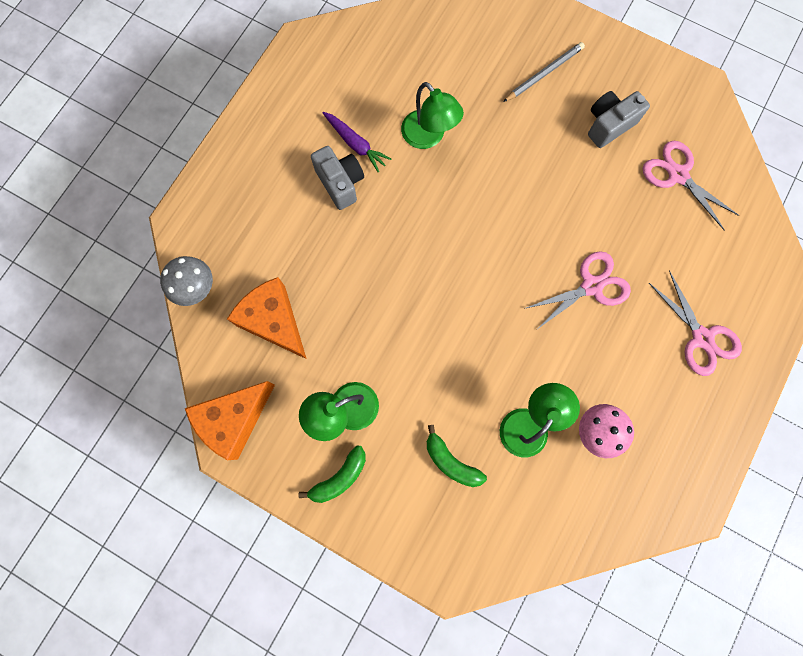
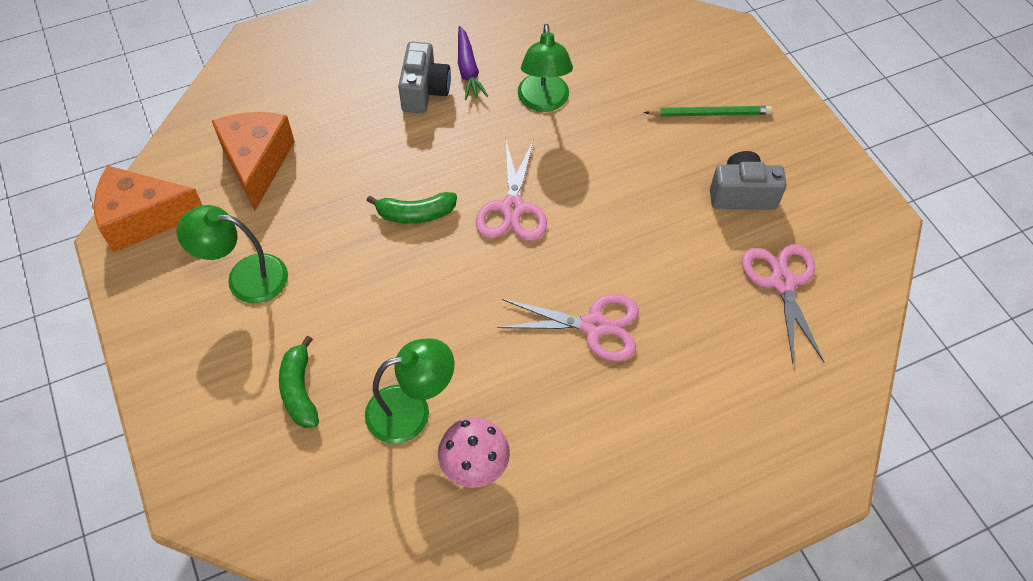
camera: 35 degrees right, 20 degrees down
grey mushroom [160,256,213,306] -> none
green banana [299,445,366,503] -> green banana moved to [367,192,457,224]
grey pencil [503,42,585,102] -> green pencil [644,106,773,117]
pink scissors [649,270,742,376] -> pink scissors moved to [476,139,547,241]

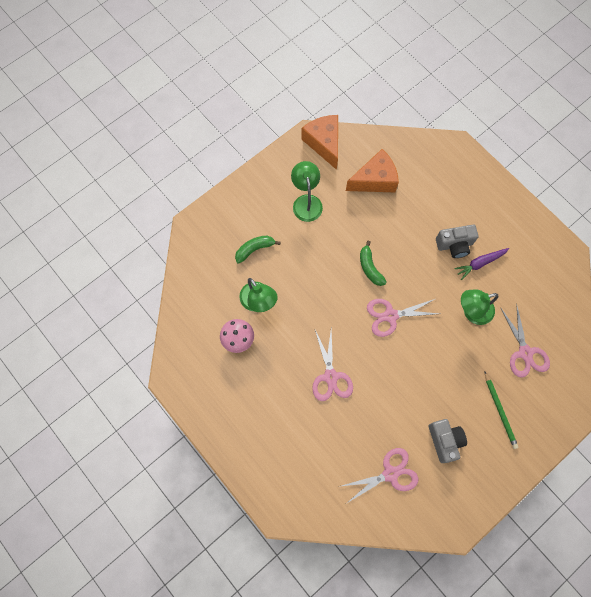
camera: 75 degrees right, 15 degrees up
none -> pink scissors [501,303,550,378]

